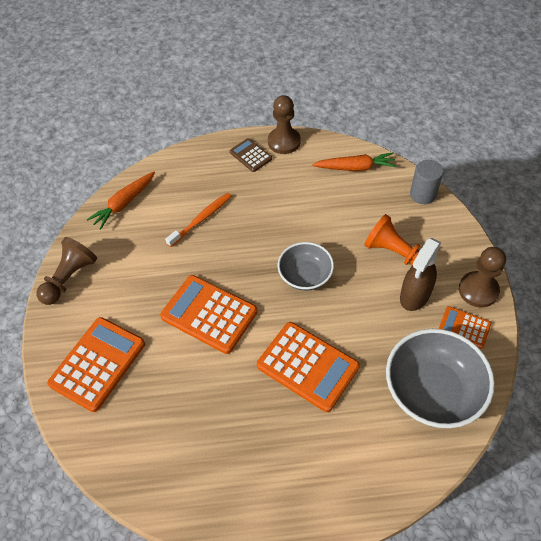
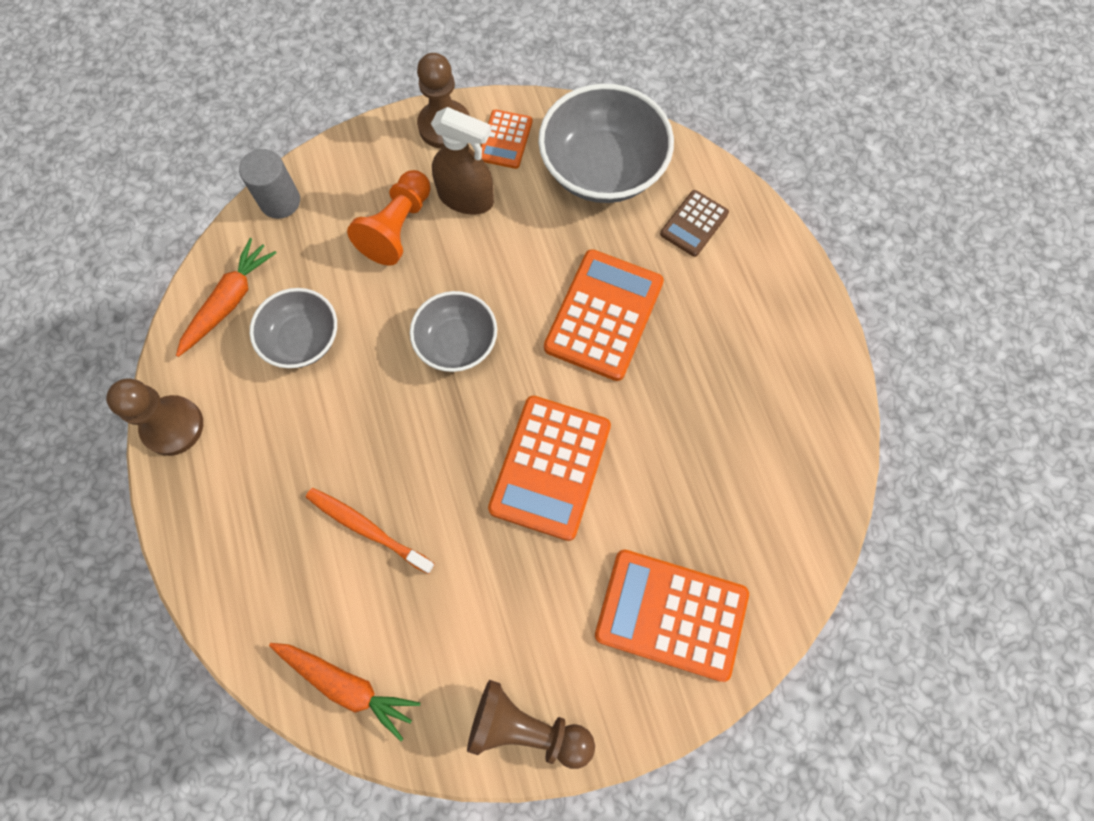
camera: 105 degrees left, 15 degrees up
brown calculator [230,138,272,172] -> brown calculator moved to [660,190,729,257]
orange carrot [312,152,397,171] -> orange carrot turned 45 degrees clockwise [176,238,277,357]
none -> grey bowl [250,288,337,368]

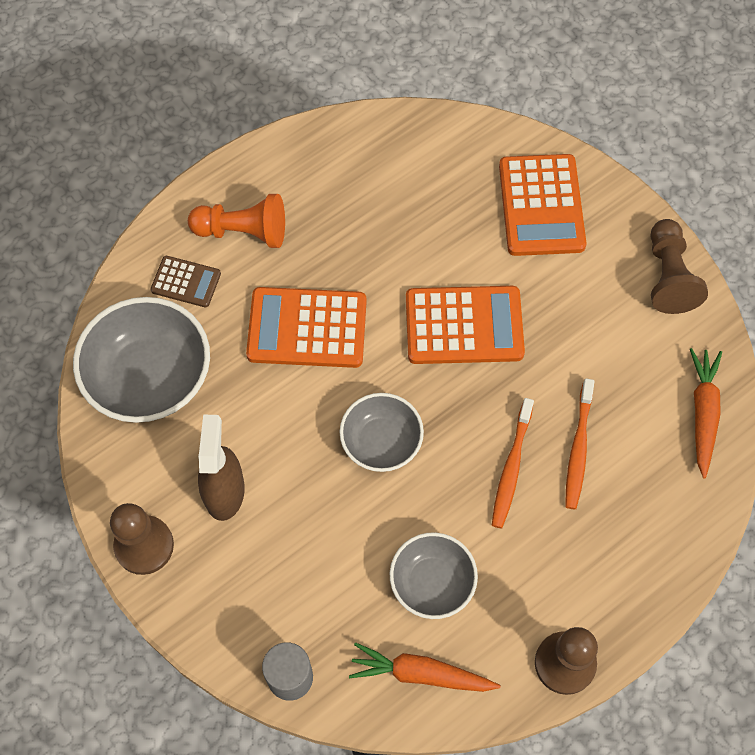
camera: 110 degrees left, 5 degrees down
orange pawn [347,170,431,266] -> orange pawn moved to [188,194,285,248]
orange calculator [481,109,532,169] -> none
none -> orange toothbrush [492,398,534,528]

